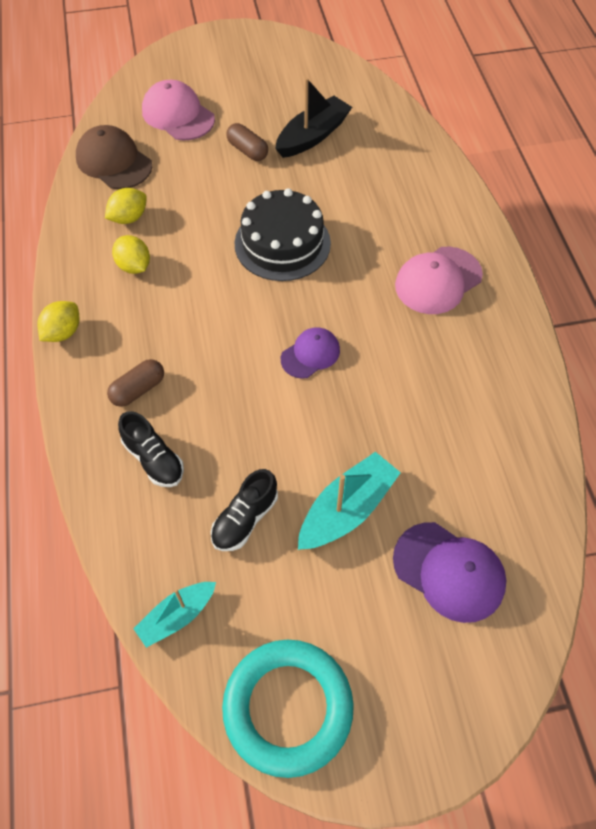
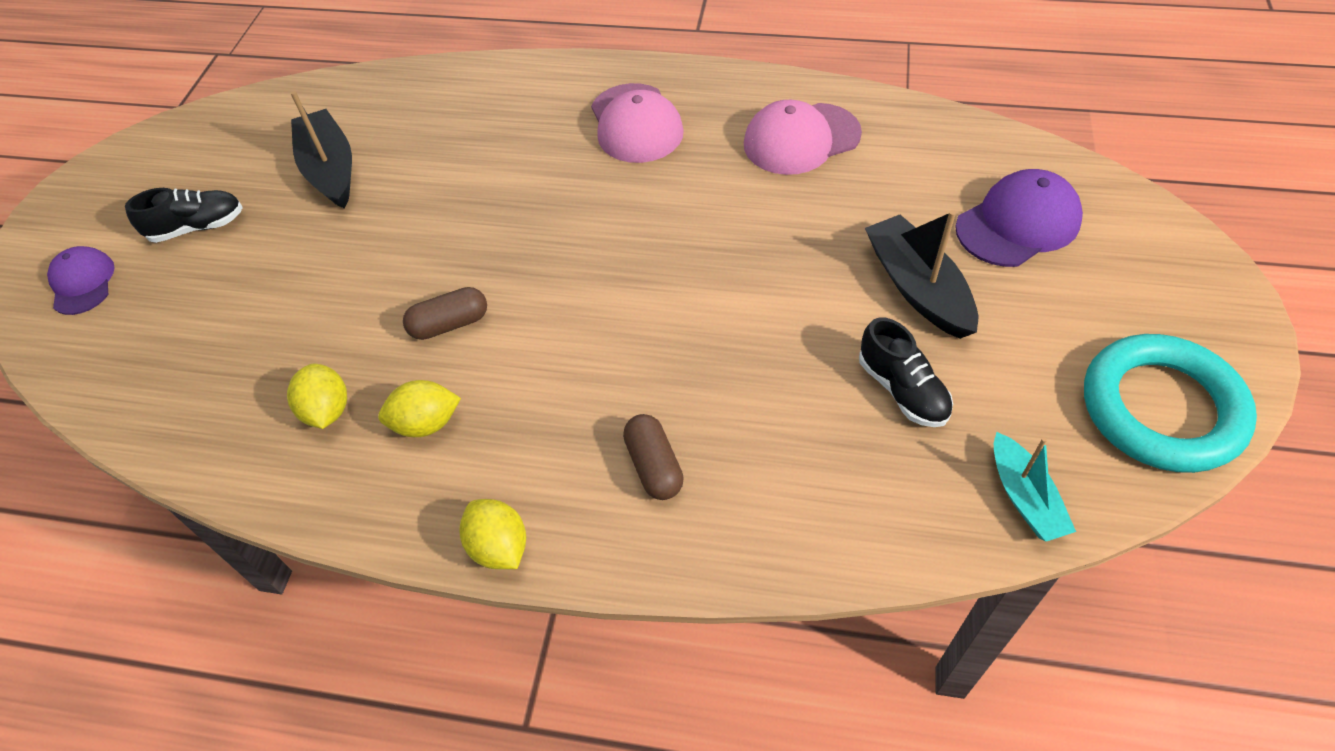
camera: 65 degrees left, 5 degrees down
brown cap [76,125,152,189] -> none
black shoe [118,411,184,487] -> black shoe moved to [125,188,243,243]
pink cap [142,80,215,140] -> pink cap moved to [744,100,862,175]
brown capsule [226,123,268,161] -> brown capsule moved to [403,287,487,340]
black cake [234,188,331,281] -> none
purple cap [281,327,340,379] -> purple cap moved to [47,246,115,315]
turquoise boat [298,452,401,550] -> black boat [865,210,978,339]

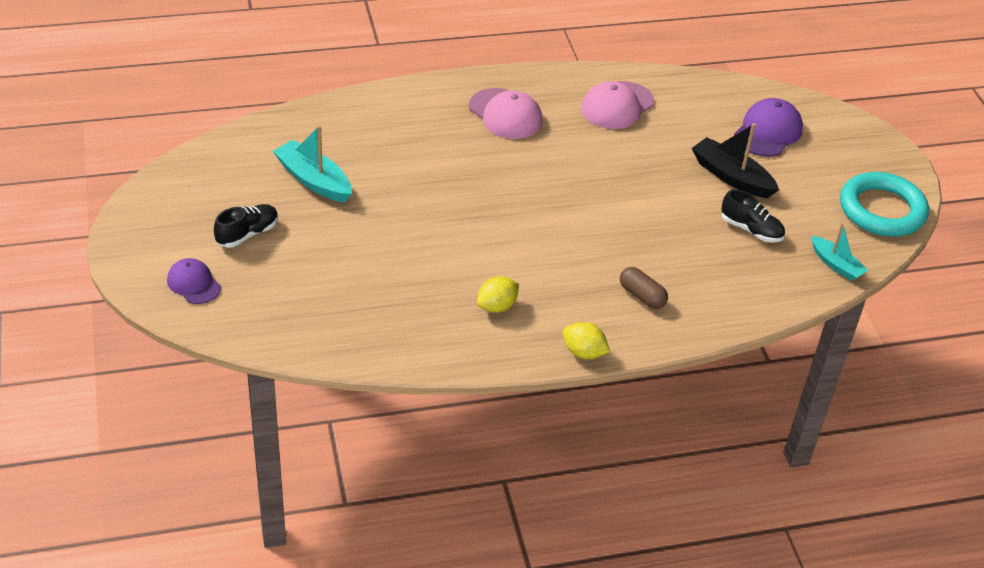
camera: 30 degrees left, 10 degrees down
yellow lemon [287,364,347,429] -> none
black boat [291,91,352,209] -> turquoise boat [273,125,352,203]
brown capsule [403,287,487,340] -> none

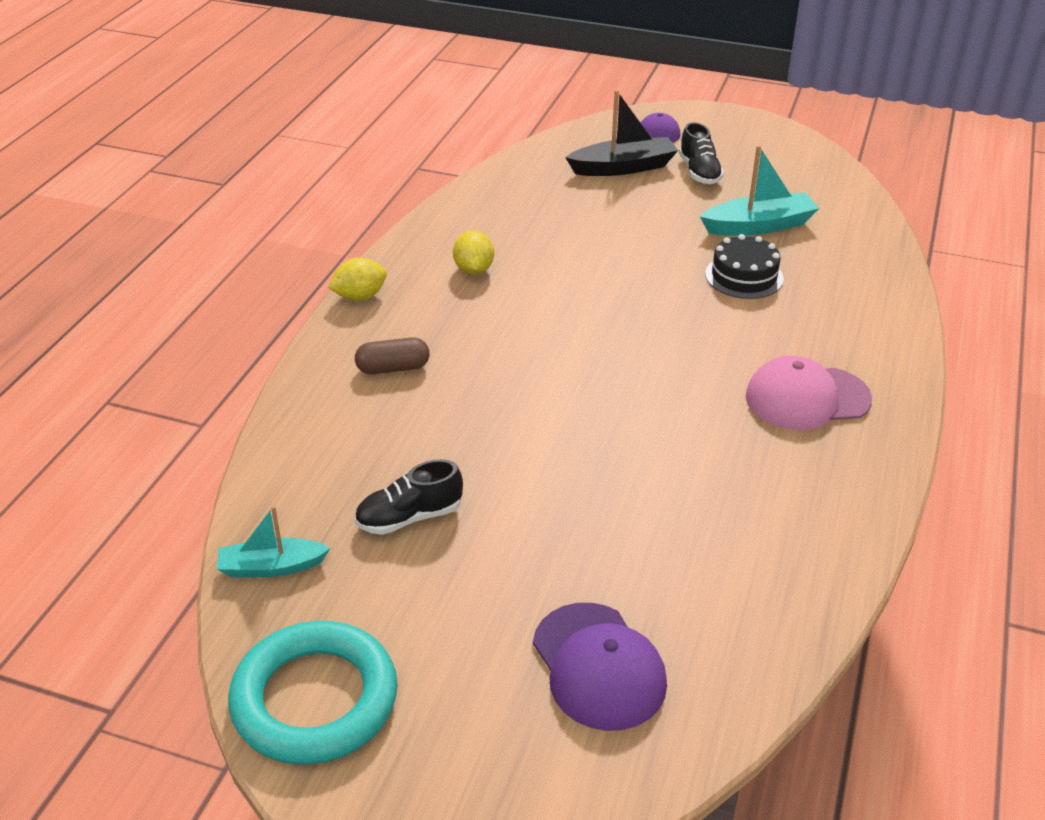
camera: 125 degrees right, 5 degrees down
pink cap [581,81,654,129] -> none
black boat [691,123,779,198] -> black boat moved to [565,90,678,176]
none -> black cake [705,234,784,299]

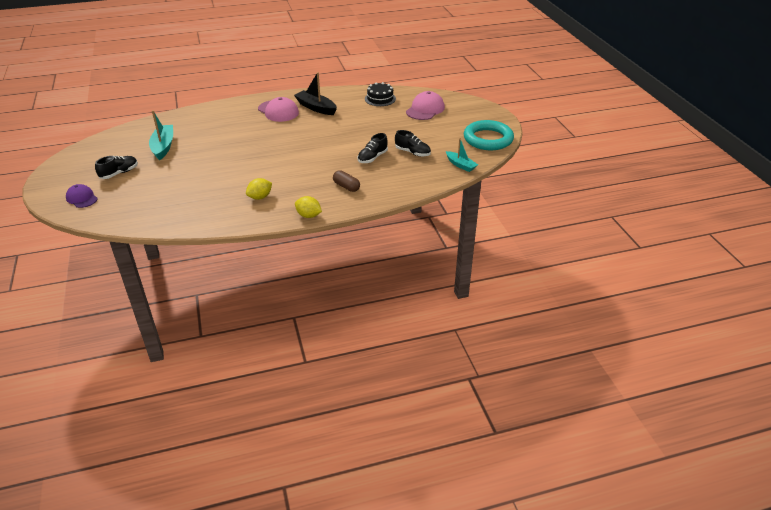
camera: 125 degrees left, 0 degrees up
purple cap [533,603,667,731] -> pink cap [406,91,445,120]
black boat [565,90,678,176] -> black boat moved to [294,72,337,115]
turquoise boat [700,145,819,236] -> turquoise boat turned 45 degrees clockwise [149,110,173,161]
black cake [705,234,784,299] -> black cake moved to [365,82,396,106]
none -> black shoe [358,133,388,163]

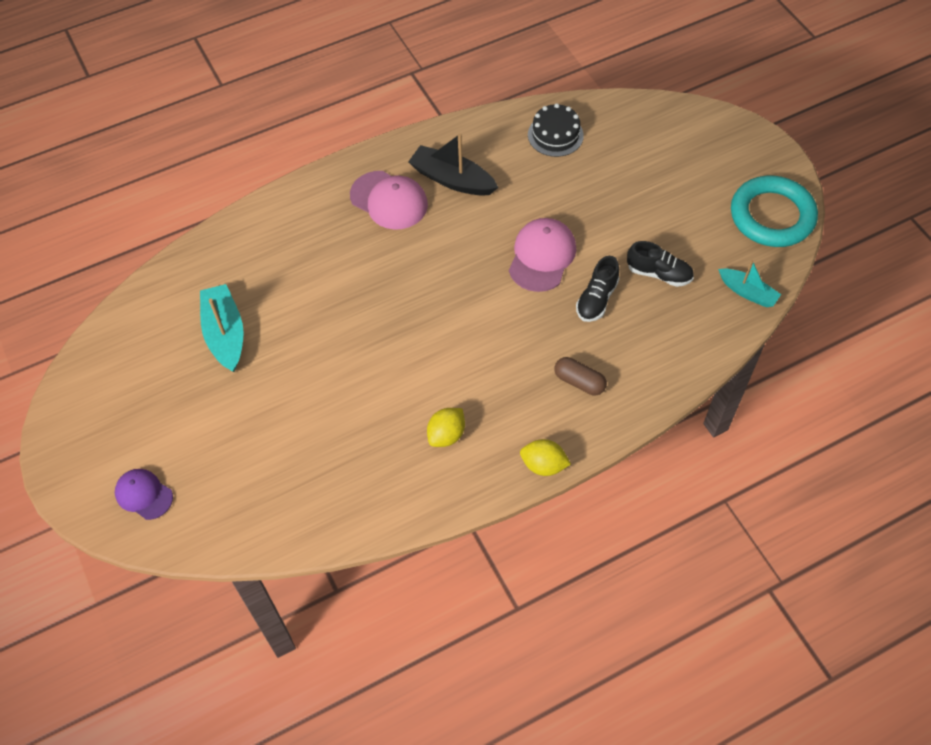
camera: 10 degrees left, 20 degrees up
black shoe [95,156,138,179] -> none
pink cap [406,91,445,120] -> pink cap moved to [509,218,576,292]

